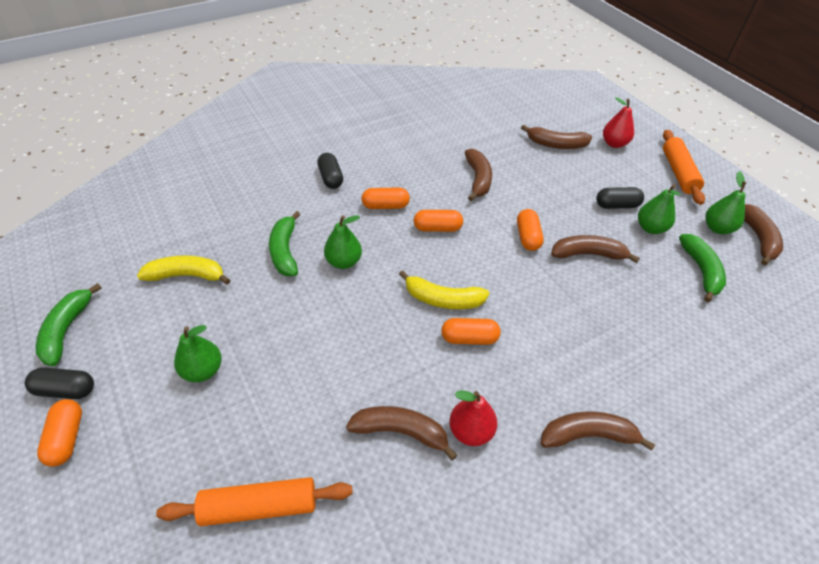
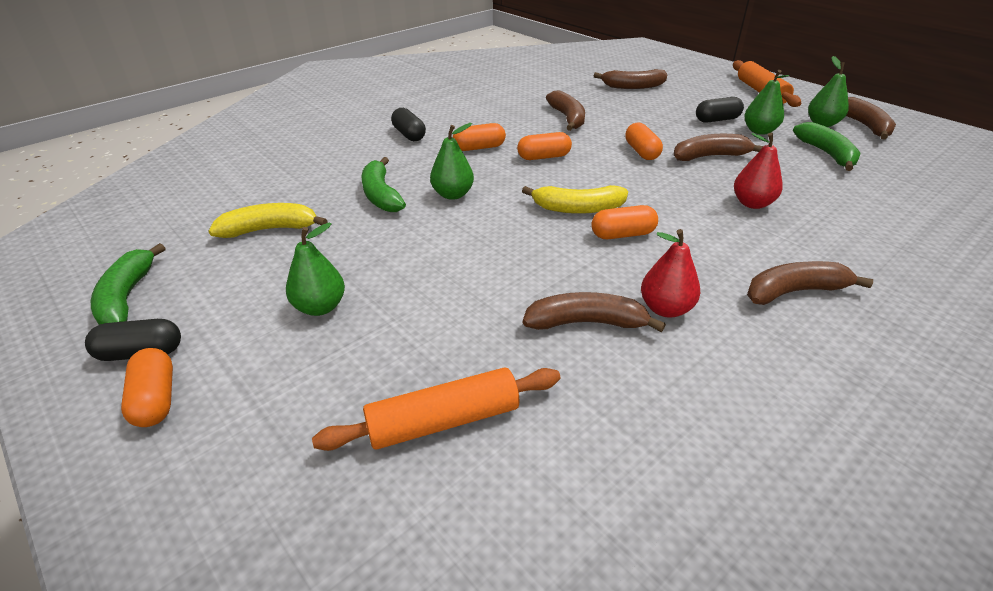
camera: 10 degrees left, 10 degrees down
red pear [603,97,634,148] -> red pear moved to [734,133,783,209]

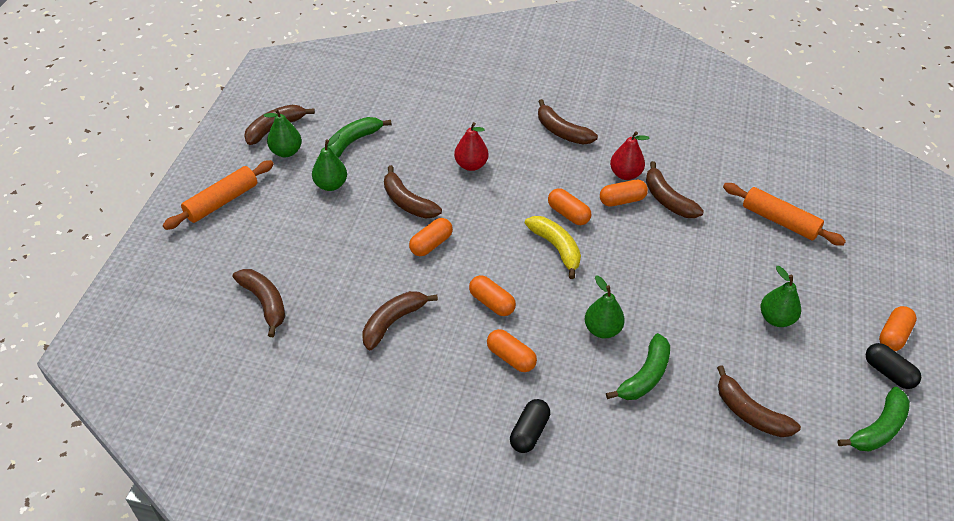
camera: 125 degrees left, 10 degrees up
yellow banana [208,203,328,238] -> brown banana [717,365,801,437]
black capsule [696,97,744,123] -> none
none -> orange capsule [600,180,648,206]

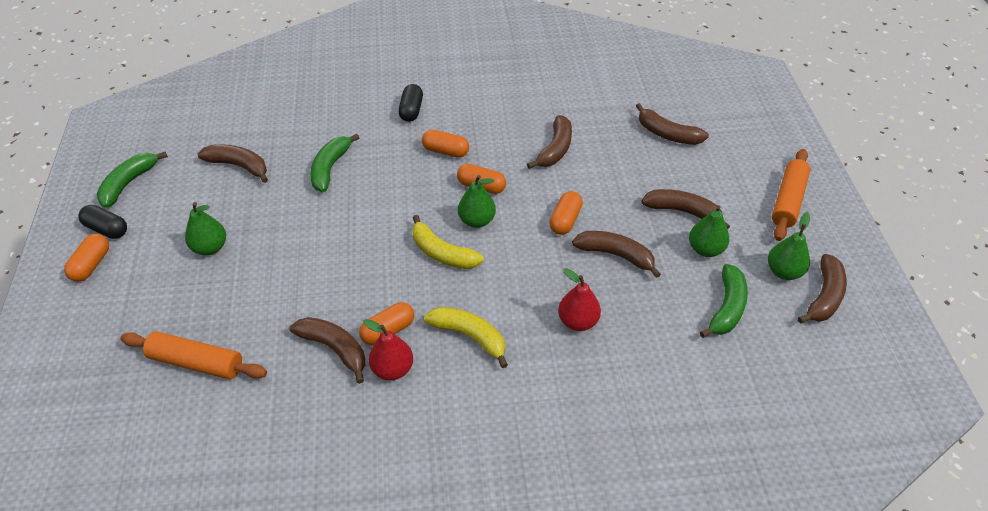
camera: 160 degrees right, 0 degrees up
brown banana [538,99,598,145] -> brown banana moved to [641,189,730,229]
orange capsule [548,188,591,225] -> none
green pear [585,276,625,338] -> green pear moved to [458,175,496,228]
none -> yellow banana [424,307,508,368]

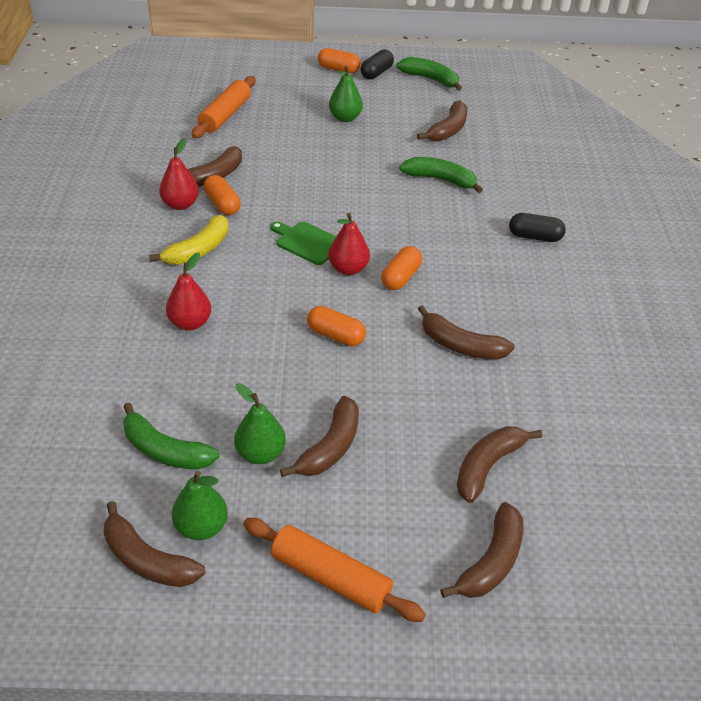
camera: 95 degrees right, 5 degrees down
yellow banana [412,215,484,269] -> green cutting board [270,221,336,265]
orange capsule [422,130,469,158] -> none
green pear [458,175,496,228] -> red pear [328,213,370,275]
brown banana [572,231,661,278] -> brown banana moved to [440,502,524,598]

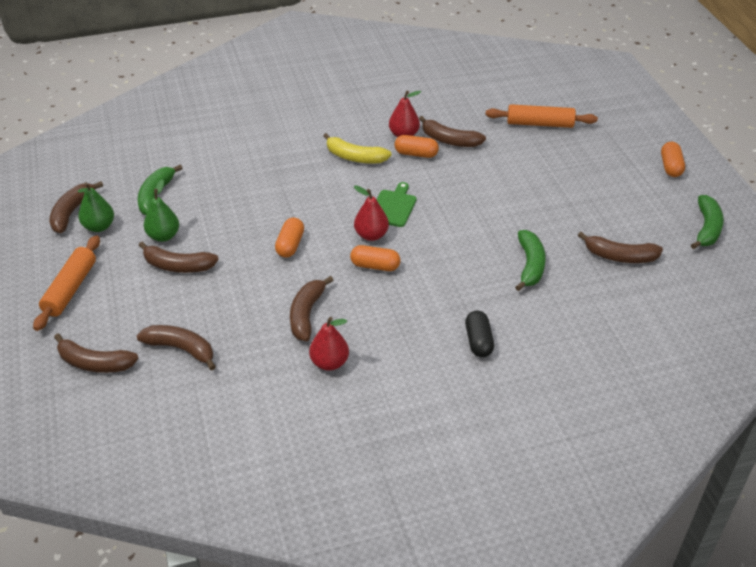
camera: 75 degrees right, 0 degrees up
red pear [166,252,211,331] -> red pear moved to [309,317,349,371]
orange capsule [204,175,241,215] -> orange capsule turned 60 degrees clockwise [394,135,439,158]
green pear [329,66,363,122] -> none
black capsule [360,49,394,80] -> none

